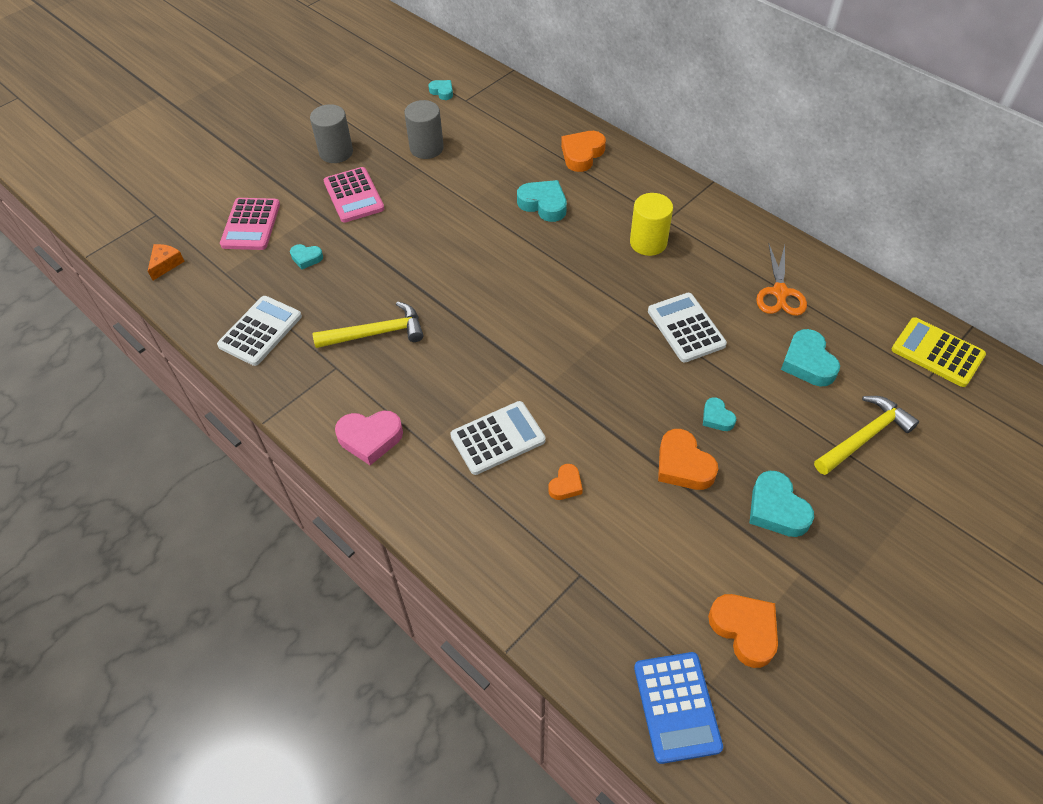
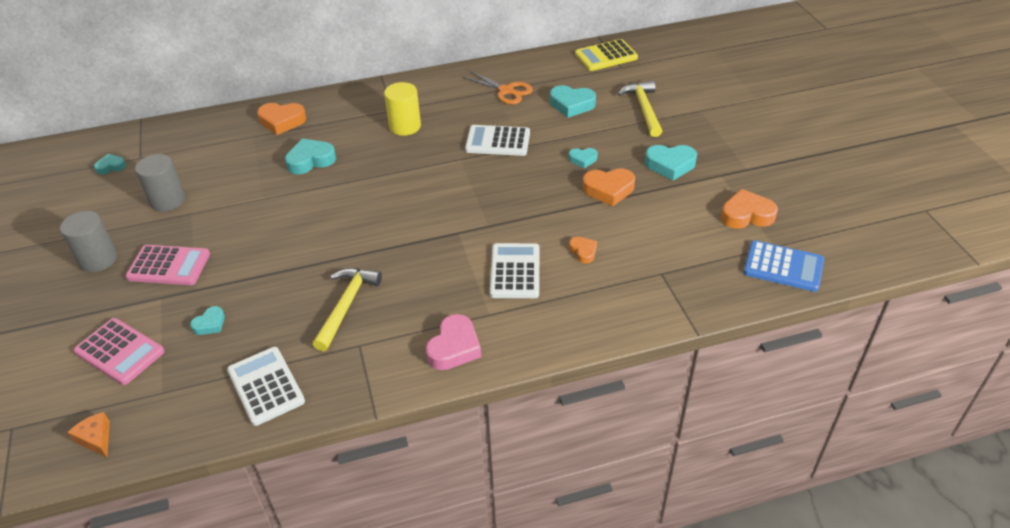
camera: 60 degrees left, 10 degrees down
orange heart [561,131,606,172] -> orange heart turned 60 degrees counterclockwise [257,103,306,135]

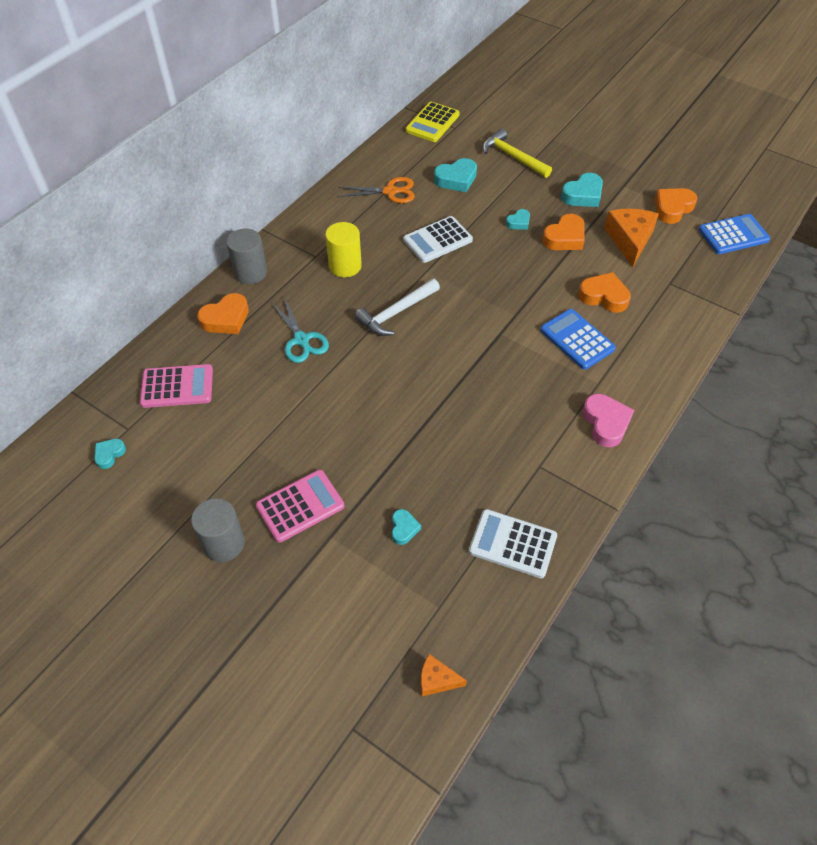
camera: 40 degrees left, 10 degrees up
pink calculator [74,318,165,385] -> pink calculator moved to [140,364,213,408]
grey cylinder [135,154,185,212] -> grey cylinder moved to [227,229,267,284]
turquoise heart [285,138,336,175] -> turquoise scissors [271,297,329,363]
yellow hammer [313,268,382,351] -> none
white calculator [490,243,539,298] -> blue calculator [540,309,616,370]
orange heart [569,237,597,263] -> orange heart [578,272,631,313], size x1.74
none -> white hammer [355,279,440,336]
none -> orange cheese [604,208,659,267]

